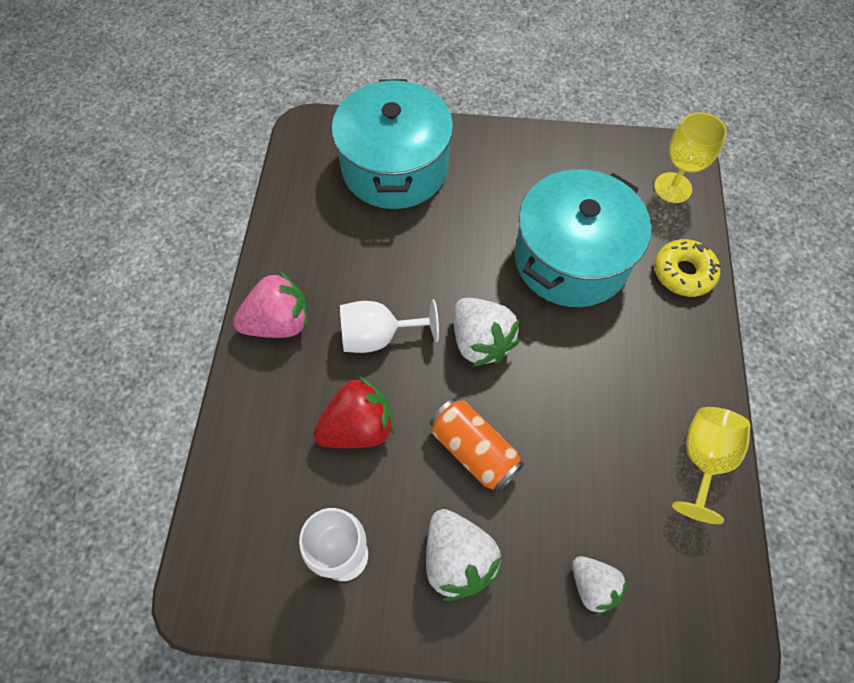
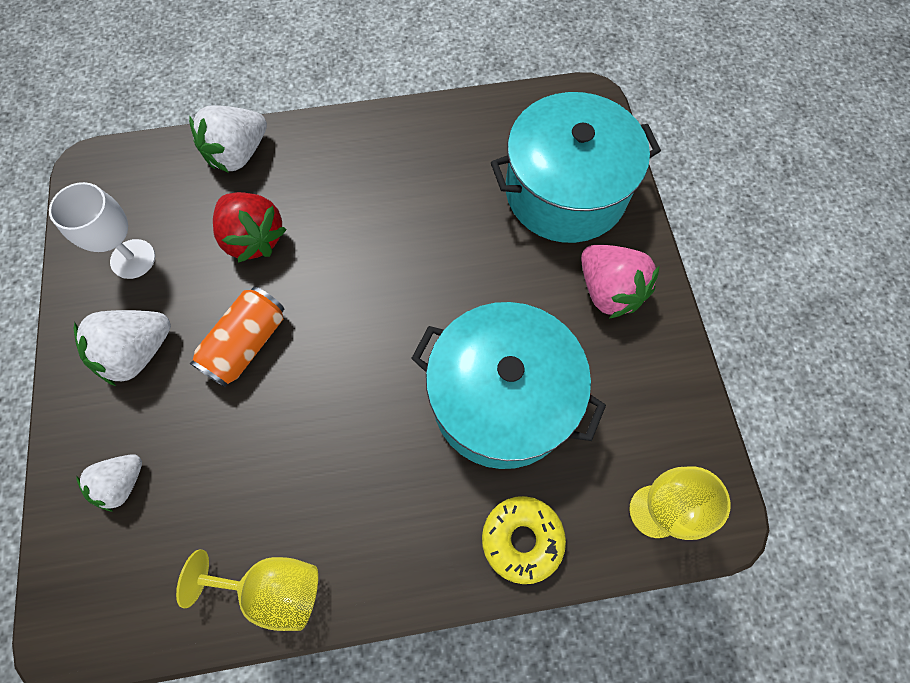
camera: 75 degrees right, 5 degrees up
pink strawberry [233,271,308,338] -> pink strawberry moved to [581,245,660,319]
white goblet [340,300,439,353] -> none
white strawberry [454,298,520,367] -> white strawberry moved to [189,105,267,173]

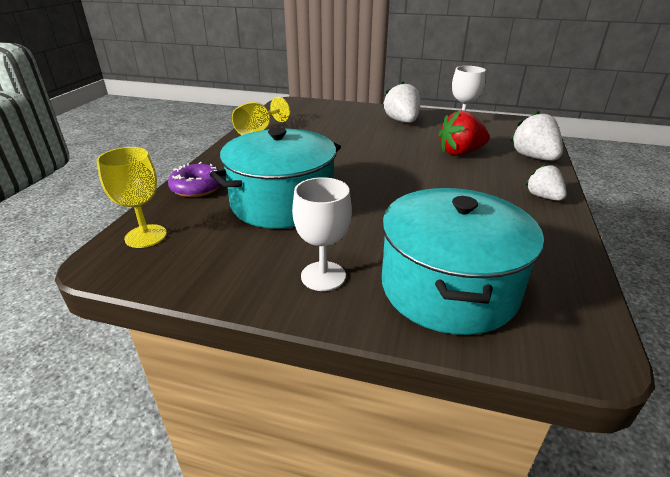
camera: 115 degrees right, 35 degrees down
white strawberry [77,454,142,512] -> white strawberry moved to [525,164,567,201]
orange can [190,287,284,387] -> none
yellow donut [482,496,566,584] -> purple donut [168,162,223,197]
pink strawberry [581,245,660,319] -> white goblet [292,177,352,291]

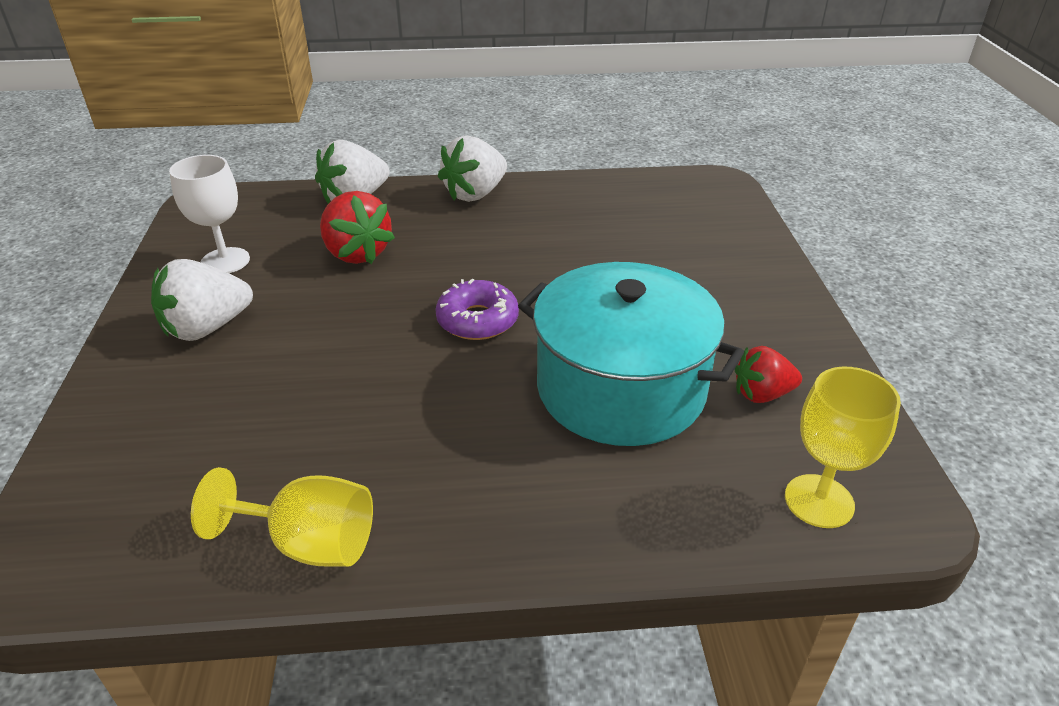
camera: 110 degrees left, 5 degrees up
purple donut [168,162,223,197] -> purple donut moved to [435,279,519,340]
white goblet [292,177,352,291] -> none
turquoise pot [382,188,544,335] -> none
white strawberry [525,164,567,201] -> white strawberry [438,136,507,202], size x1.56
none -> red strawberry [735,346,802,403]

